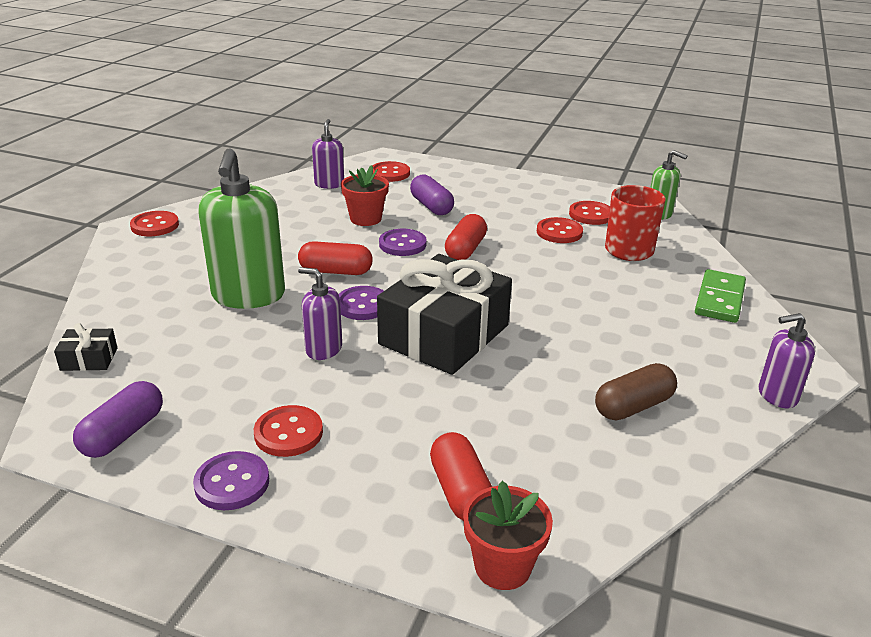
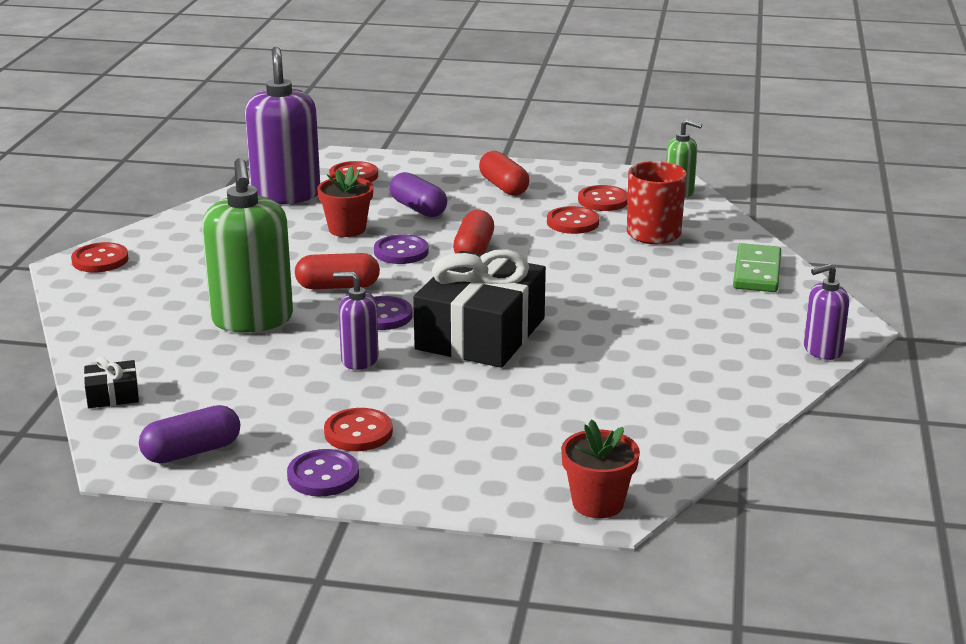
camera: 10 degrees left, 5 degrees down
purple capsule [73,381,163,458] -> purple capsule turned 45 degrees clockwise [139,405,240,463]
purple soap dispenser [312,119,344,189] -> purple soap dispenser [245,47,320,204], size x1.88
red capsule [430,432,492,521] -> red capsule moved to [479,151,529,196]
brown capsule [595,363,677,421] -> none

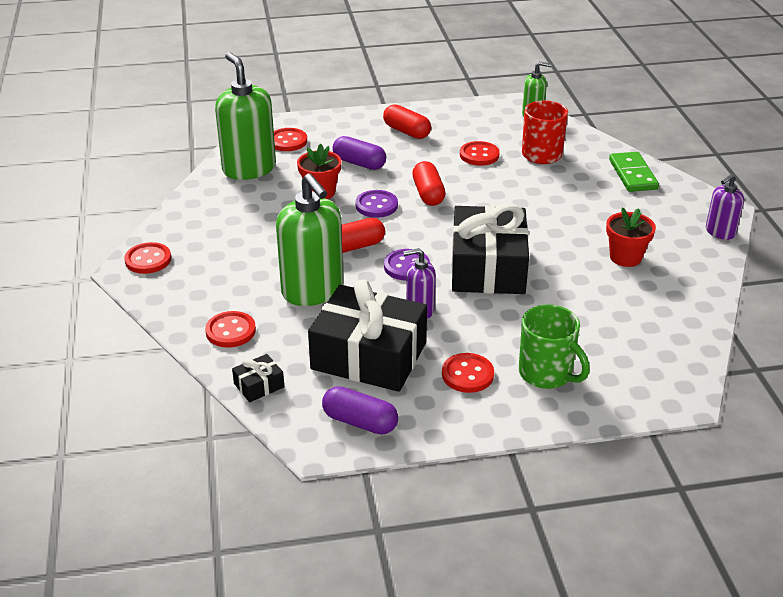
camera: 20 degrees left, 10 degrees up
purple capsule [139,405,240,463] -> purple capsule turned 75 degrees clockwise [322,386,398,435]
purple soap dispenser [245,47,320,204] -> green soap dispenser [215,52,276,180]
purple button [287,449,359,496] -> none
red flower pot [561,419,640,518] -> red flower pot moved to [606,207,656,267]
red button [578,185,628,211] -> red button moved to [205,311,256,348]
none -> black gift [308,280,427,392]
none -> green mug [519,305,590,389]

